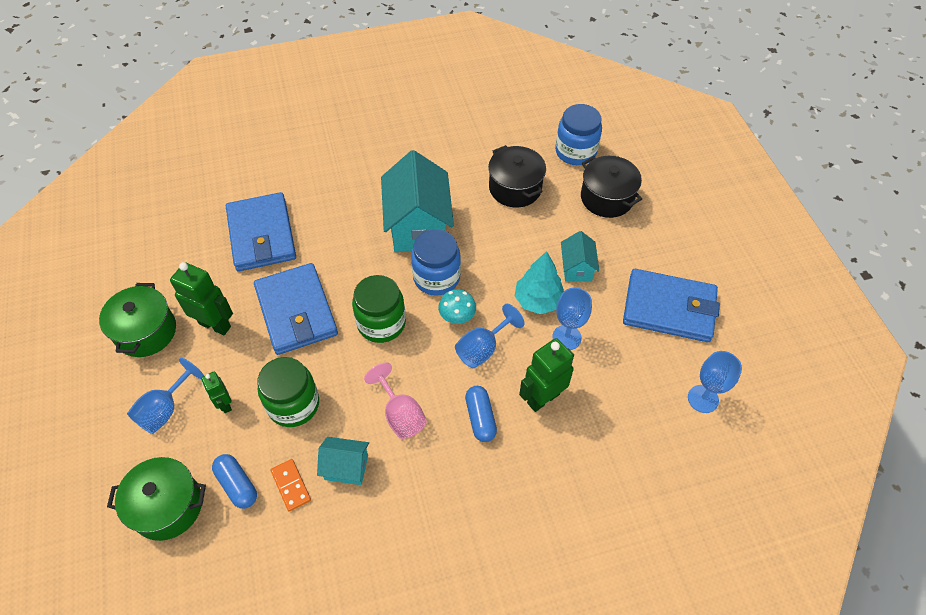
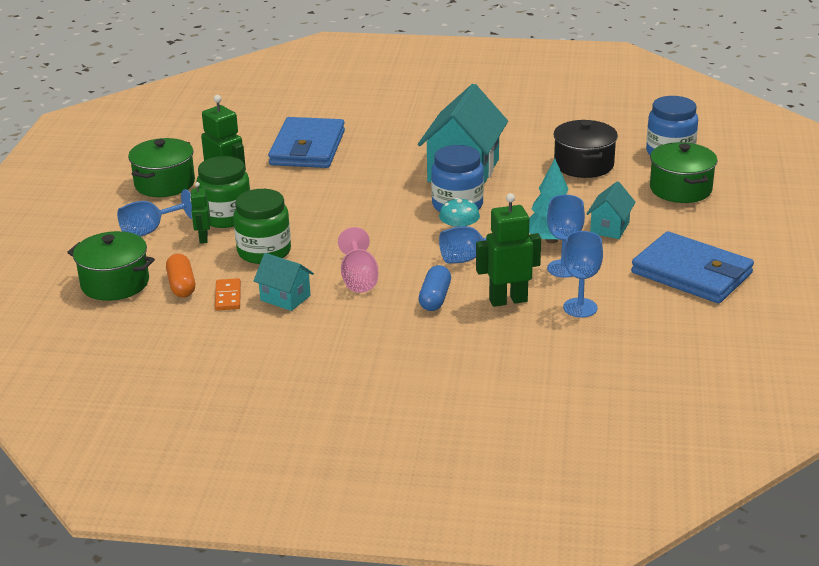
camera: 25 degrees right, 25 degrees down
blue capsule [212,454,257,509] -> orange capsule [166,254,195,297]
blue wallet [254,263,338,355] -> none
green jar [352,275,406,343] -> green jar moved to [196,156,250,228]
black pot [581,156,642,218] -> green pot [650,142,718,203]
blue goblet [688,351,742,413] -> blue goblet moved to [563,231,603,317]

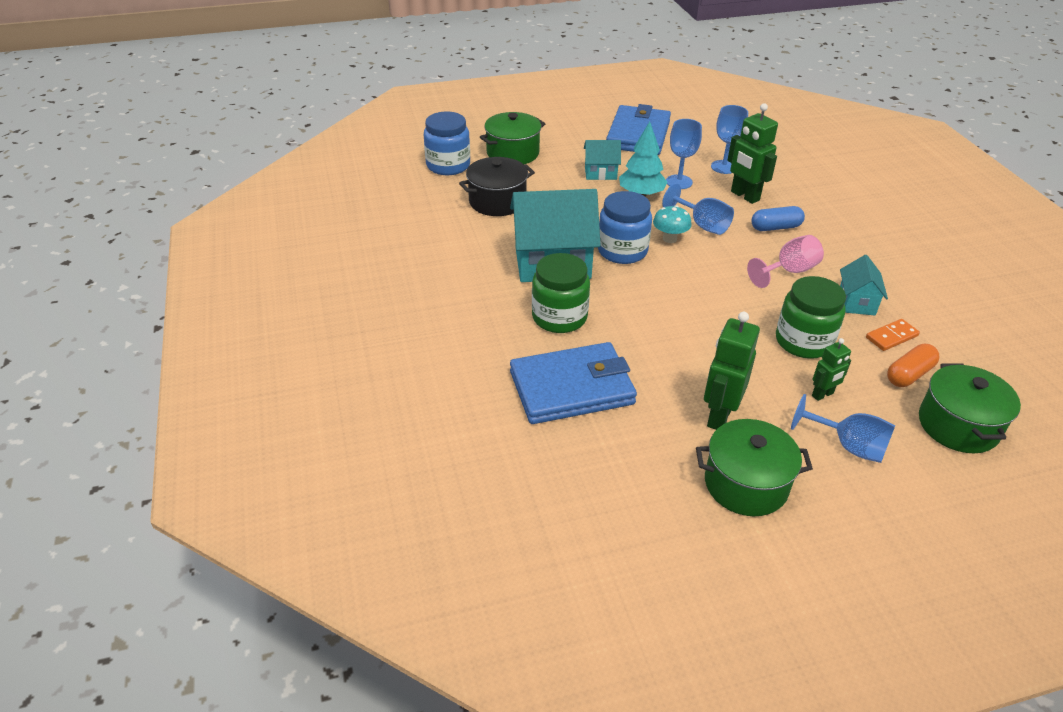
camera: 115 degrees left, 10 degrees up
green jar [196,156,250,228] -> green jar moved to [532,253,590,333]

